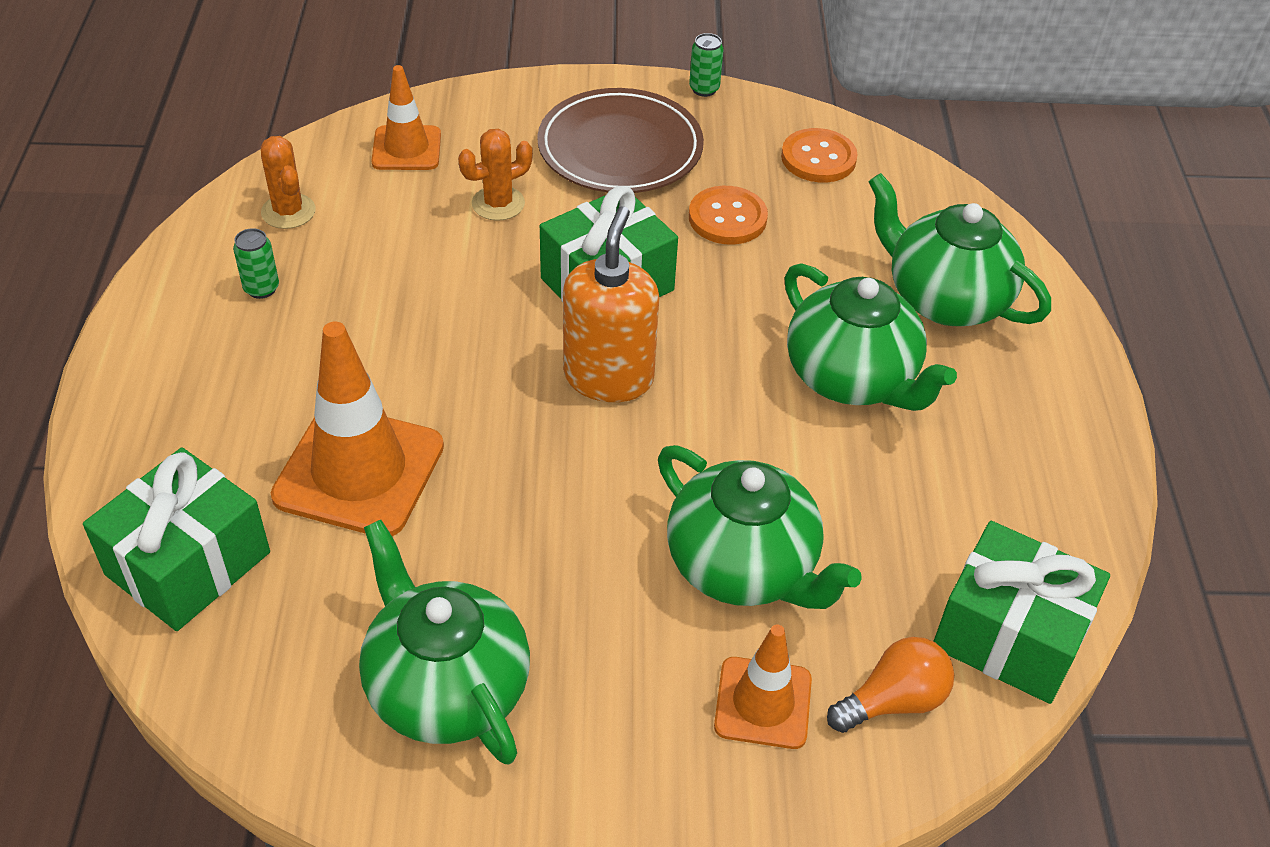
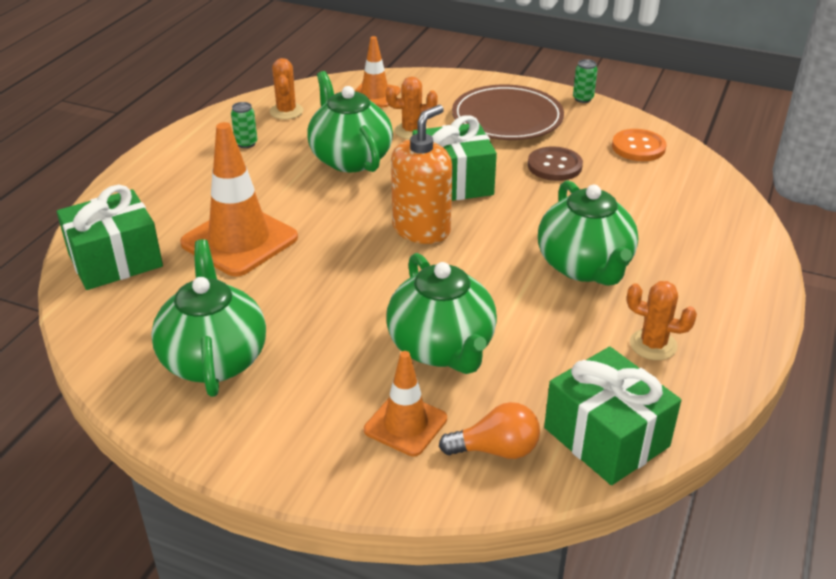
camera: 25 degrees right, 10 degrees down
orange button [689,186,768,245] -> brown button [528,146,583,181]
green teapot [868,173,1051,326] -> green teapot moved to [307,71,393,172]
none -> orange cactus [627,281,697,360]

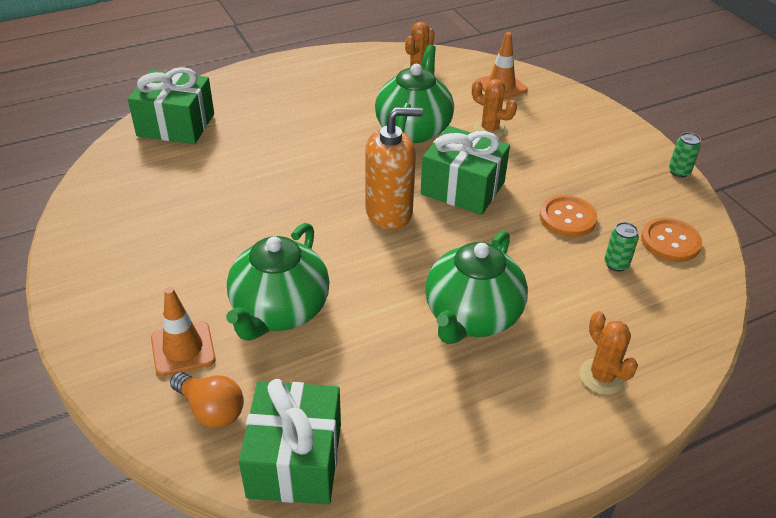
camera: 40 degrees right, 5 degrees up
green teapot [151,239,266,397] -> none
orange traffic cone [180,122,298,277] -> none
green can [231,102,257,148] -> green can moved to [604,222,639,272]
brown plate [452,85,564,140] -> none
brown button [528,146,583,181] -> orange button [540,195,597,237]
orange cactus [627,281,697,360] -> orange cactus moved to [580,311,638,395]

